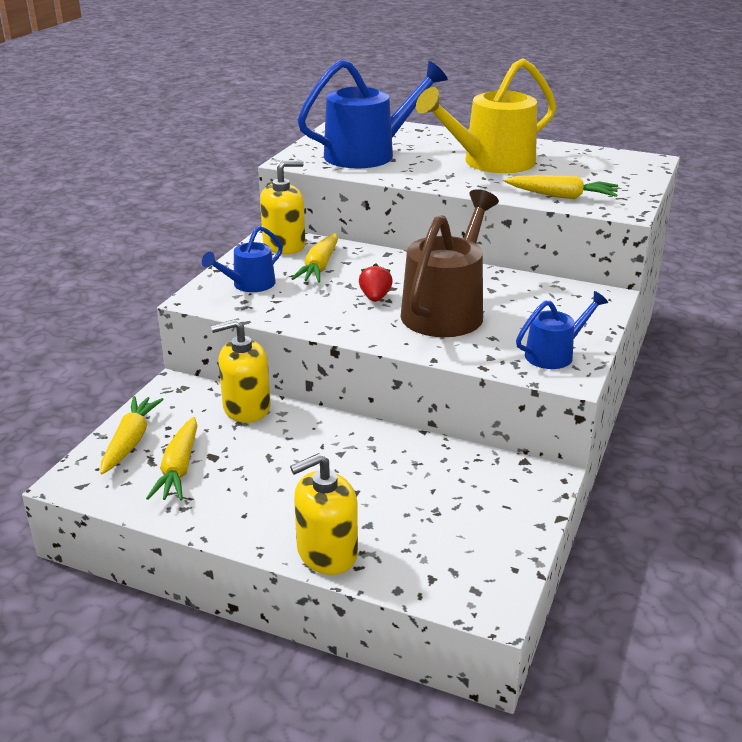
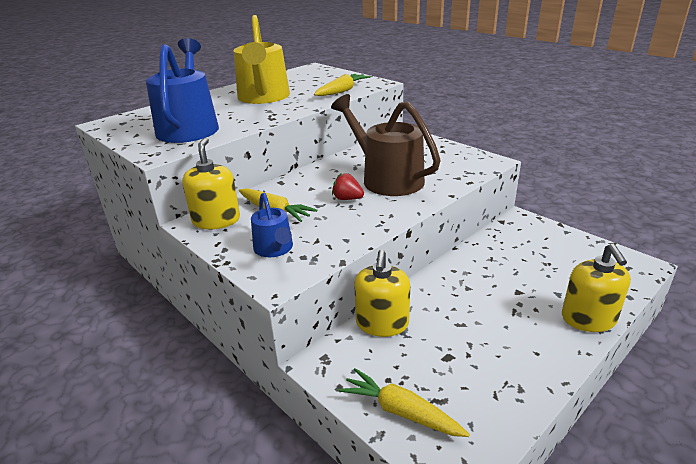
camera: 65 degrees left, 0 degrees up
yellow carrot [146,417,197,501] -> none
blue watering can [516,291,608,369] -> none

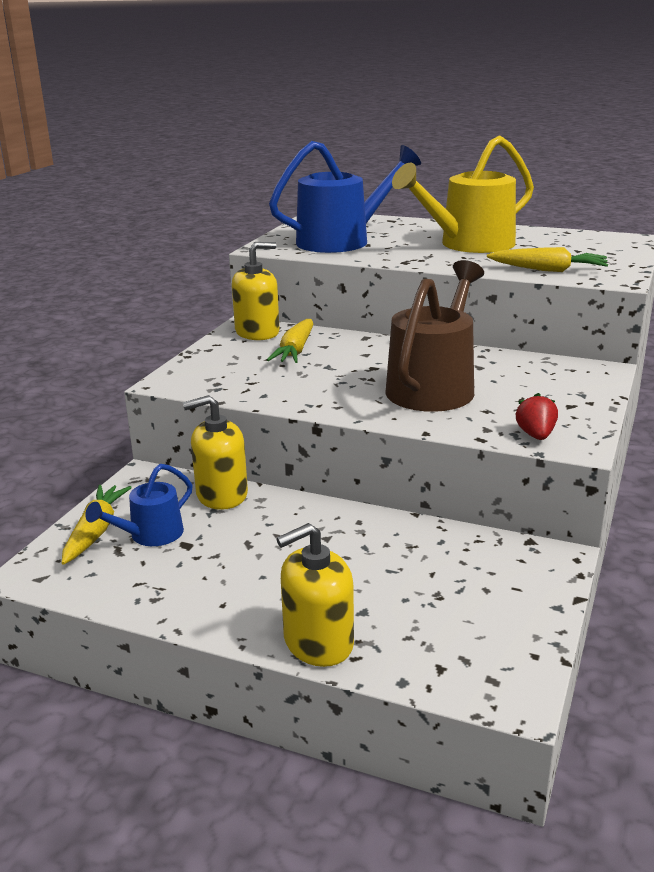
camera: 65 degrees right, 5 degrees down
blue watering can [251,193,293,257] -> blue watering can moved to [85,464,193,546]
red strawberry [332,173,364,200] -> red strawberry moved to [516,393,558,440]

